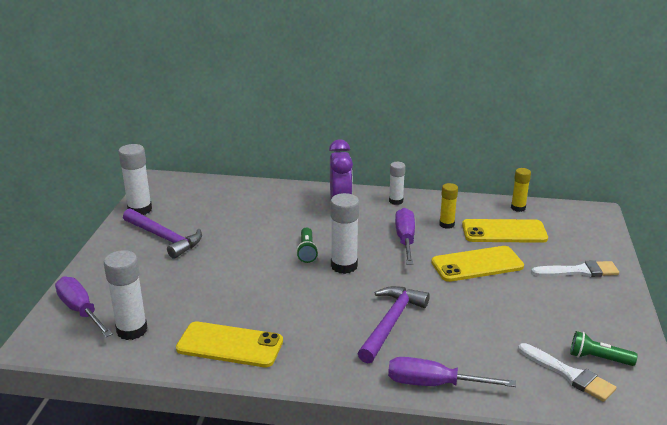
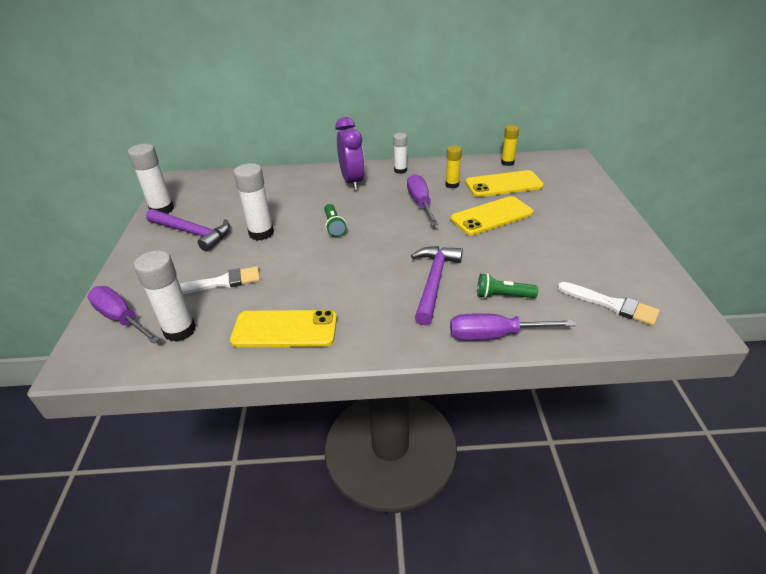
camera: 10 degrees left, 10 degrees up
white glue stick [330,193,359,274] -> white glue stick moved to [234,163,274,241]
white brush [531,260,619,277] -> white brush moved to [180,266,260,294]
green flashlight [570,331,638,366] -> green flashlight moved to [477,273,538,298]

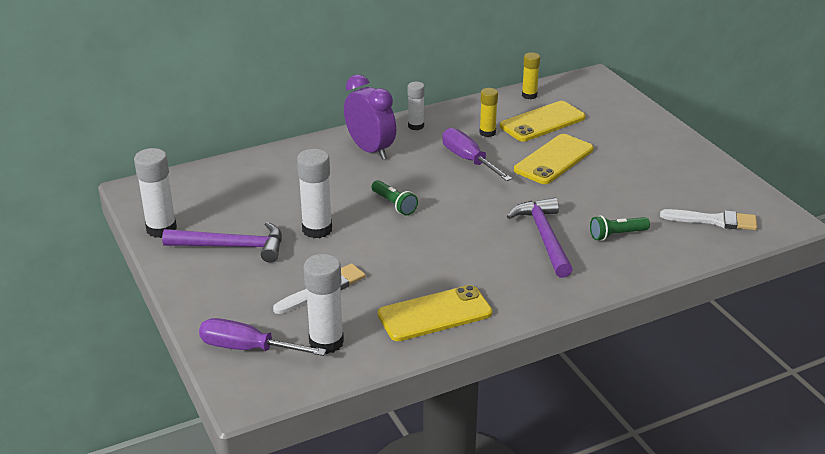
camera: 25 degrees left, 5 degrees down
purple screwdriver [450,313,576,340] -> none

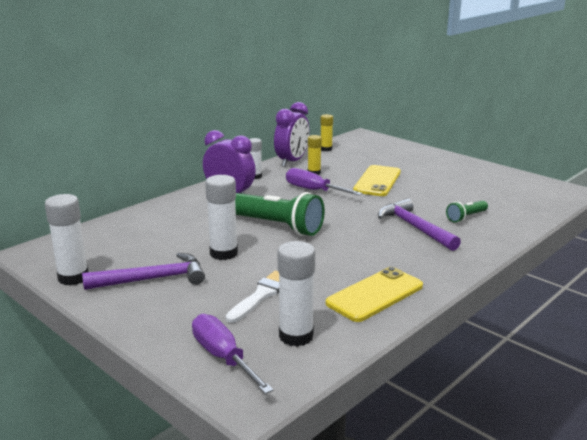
camera: 20 degrees left, 10 degrees down
purple screwdriver [199,318,327,356] -> purple screwdriver turned 60 degrees clockwise [192,314,274,394]
green flashlight [371,180,418,215] -> green flashlight [235,192,325,236], size x2.00
yellow phone [500,101,586,141] -> none
white brush [660,209,757,230] -> none
none -> purple clock [274,102,309,167]

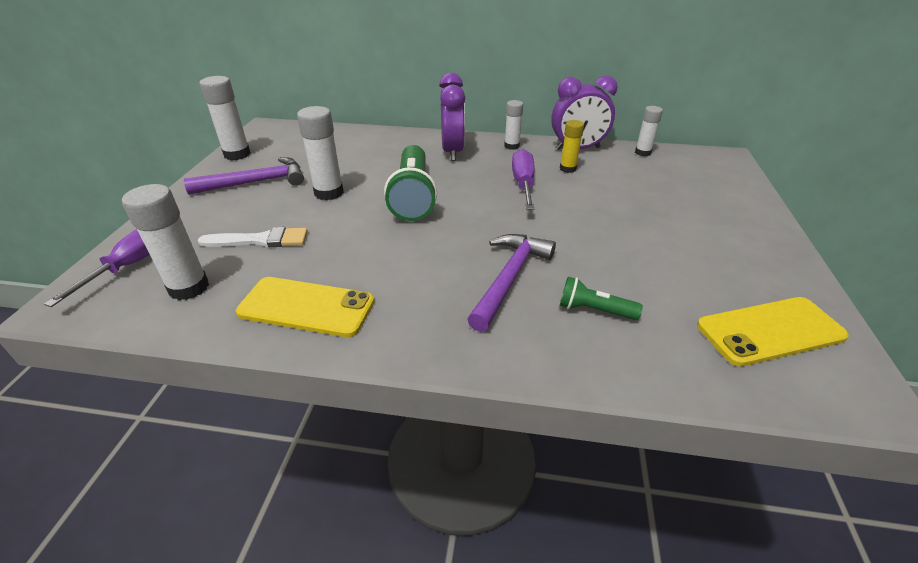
camera: 55 degrees right, 15 degrees up
purple hammer [82,253,205,290] -> purple hammer turned 60 degrees counterclockwise [184,157,304,195]
yellow glue stick [320,114,333,151] -> white glue stick [635,106,663,156]
yellow phone [353,165,401,196] -> yellow phone moved to [697,297,849,366]

